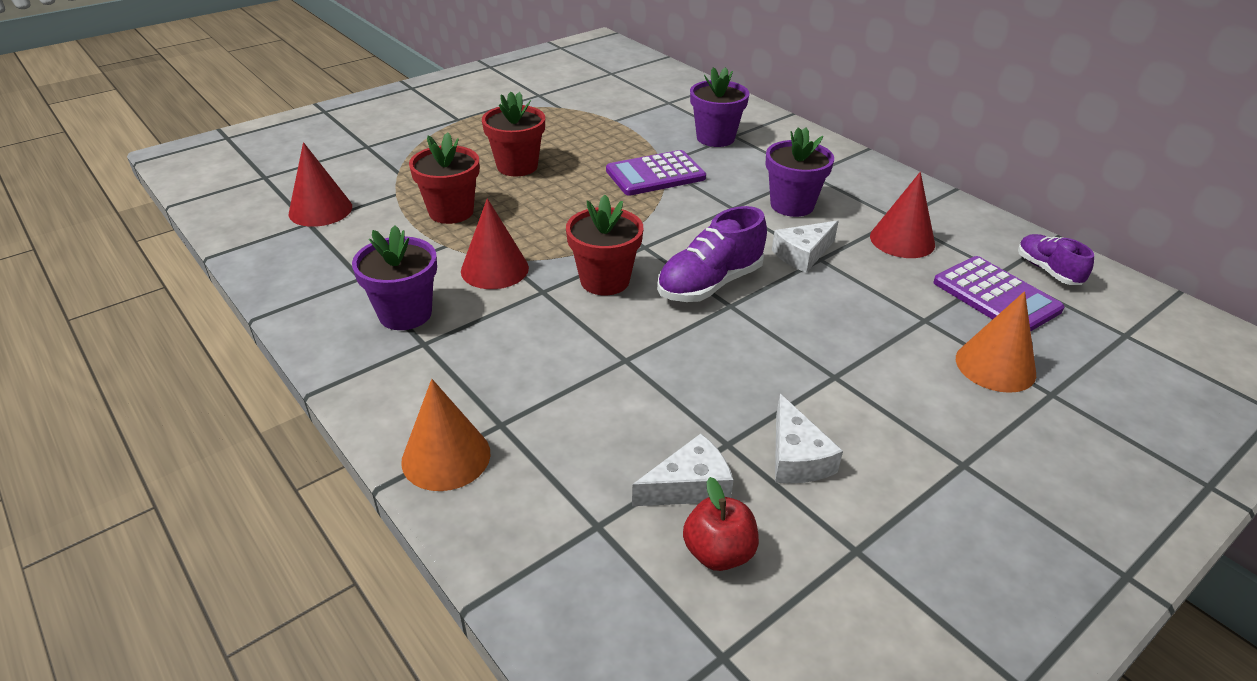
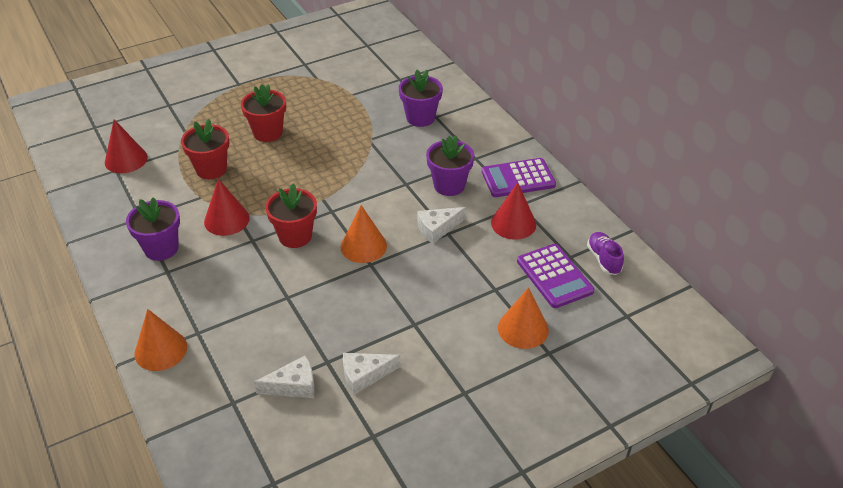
camera: 10 degrees right, 5 degrees up
purple calculator [606,150,706,196] -> purple calculator moved to [482,158,556,197]
purple shoe [657,206,767,302] -> orange cone [341,205,387,263]
red apple [683,477,759,571] -> none
white cheese [775,394,843,483] -> white cheese turned 75 degrees clockwise [343,353,401,395]

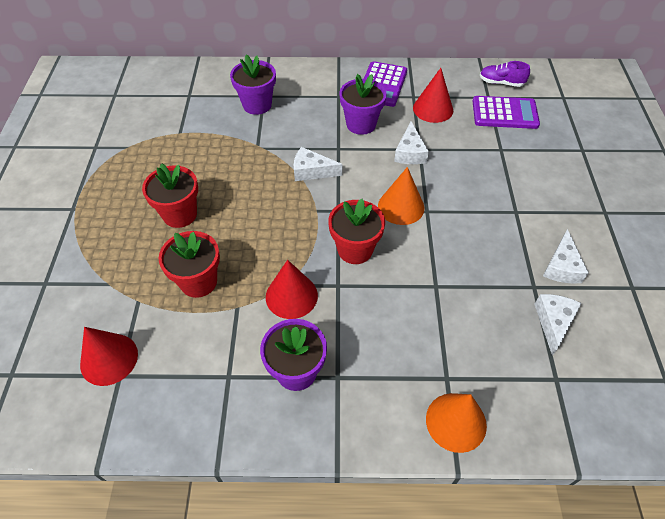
camera: 60 degrees left, 10 degrees up
orange cone [498,287,549,349] -> none
none -> white cheese [294,147,342,181]

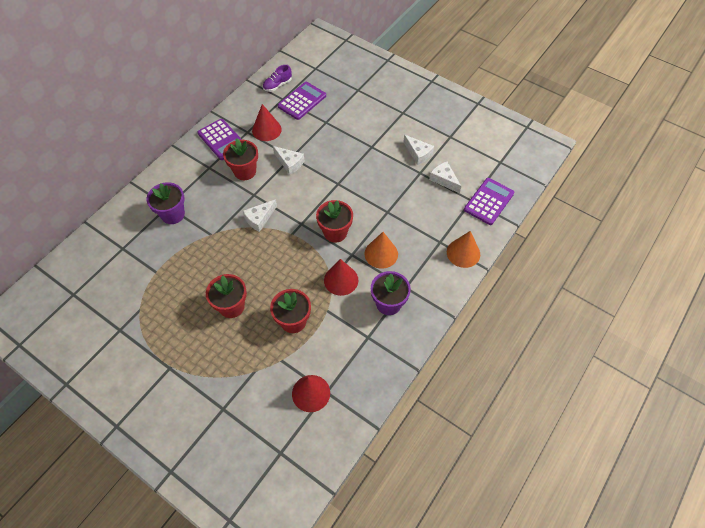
camera: 55 degrees left, 5 degrees up
purple flower pot [340,74,387,135] -> red flower pot [223,138,258,180]
orange cone [378,167,425,225] -> orange cone moved to [365,232,398,269]
none -> purple calculator [464,178,514,225]

